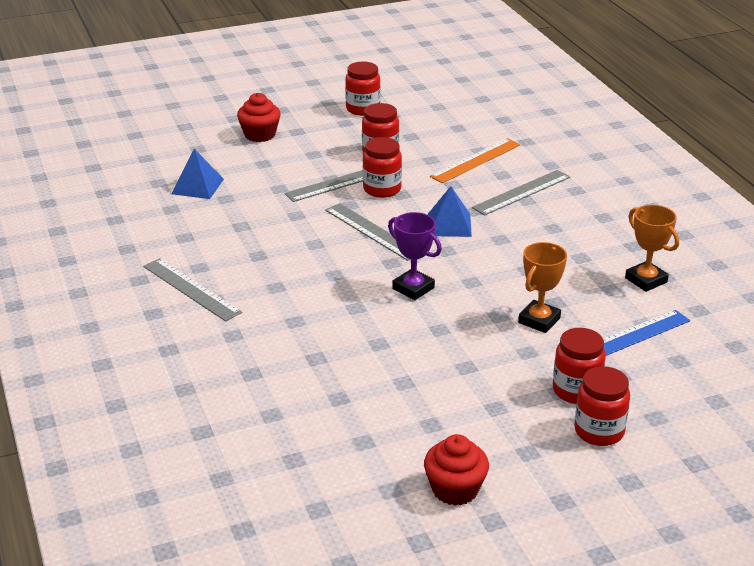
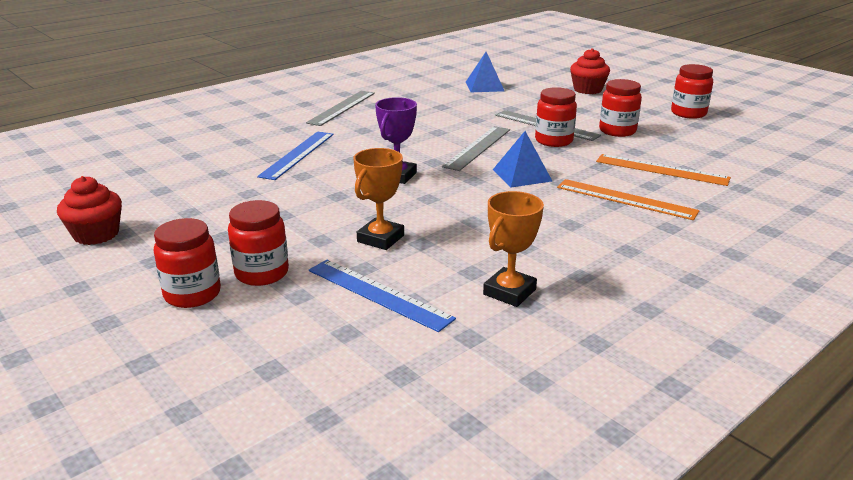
camera: 70 degrees right, 5 degrees down
grey ruler [472,170,570,216] -> orange ruler [557,179,700,220]
orange trophy [518,242,567,333] -> orange trophy turned 75 degrees counterclockwise [353,148,404,250]
none -> blue ruler [257,131,334,180]

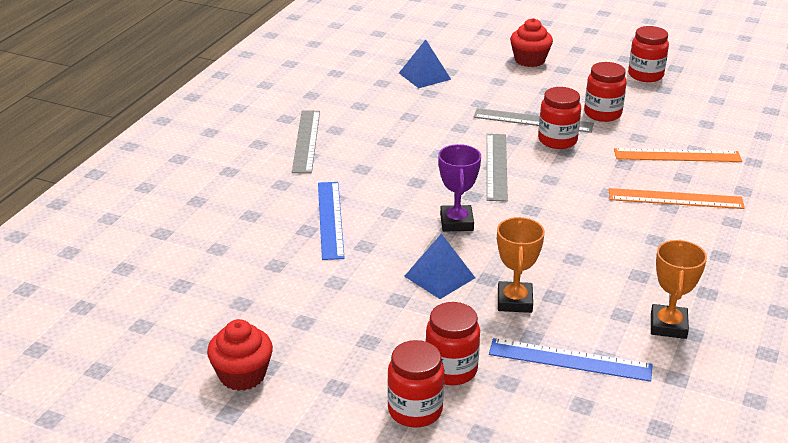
camera: 25 degrees left, 5 degrees up
blue pyramid [493,131,552,188] -> blue pyramid moved to [404,233,475,299]

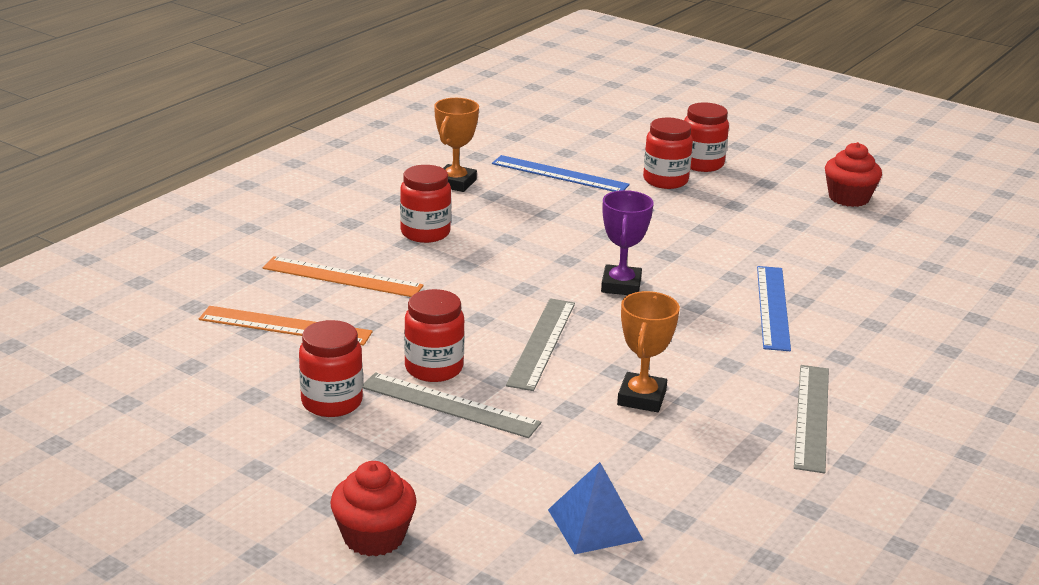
camera: 170 degrees left, 5 degrees down
blue pyramid [404,233,475,299] -> none
orange trophy [497,217,545,313] -> orange trophy moved to [617,291,680,412]
red jar [628,26,669,82] -> red jar moved to [400,165,451,243]

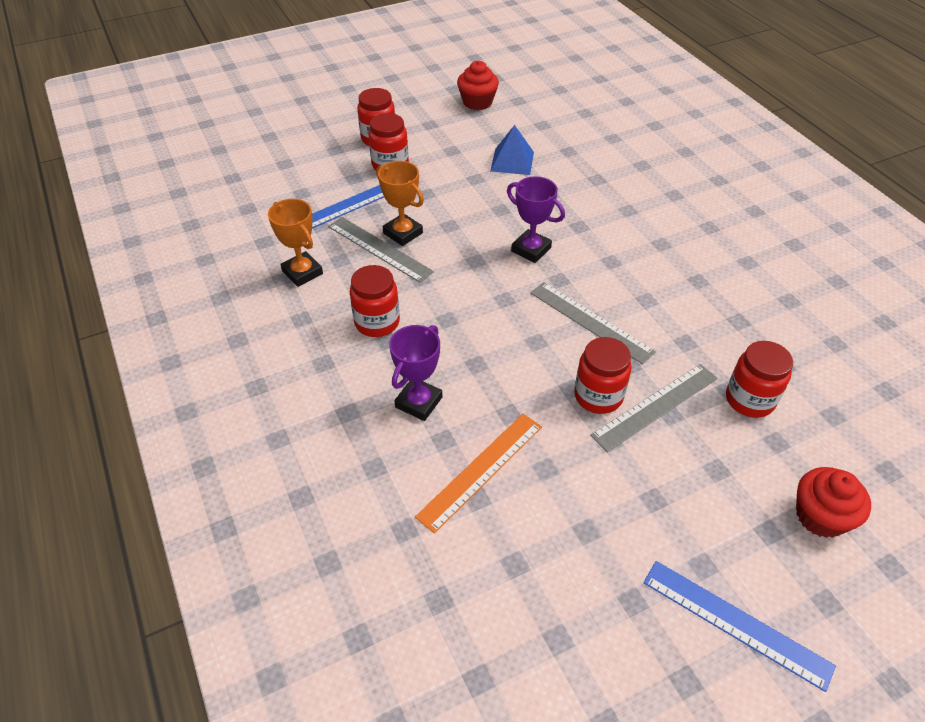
camera: 60 degrees left, 20 degrees up
orange ruler [262,256,424,297] -> purple trophy [389,325,442,421]
red jar [299,320,363,417] -> red jar moved to [726,341,793,418]
blue pyramid [548,462,643,554] -> blue pyramid moved to [490,125,534,175]
orange trophy [617,291,680,412] -> orange trophy moved to [376,161,424,246]
blue ruler [757,266,791,351] -> blue ruler moved to [643,561,836,692]
grey ruler [794,365,829,473] -> grey ruler moved to [328,217,434,283]

